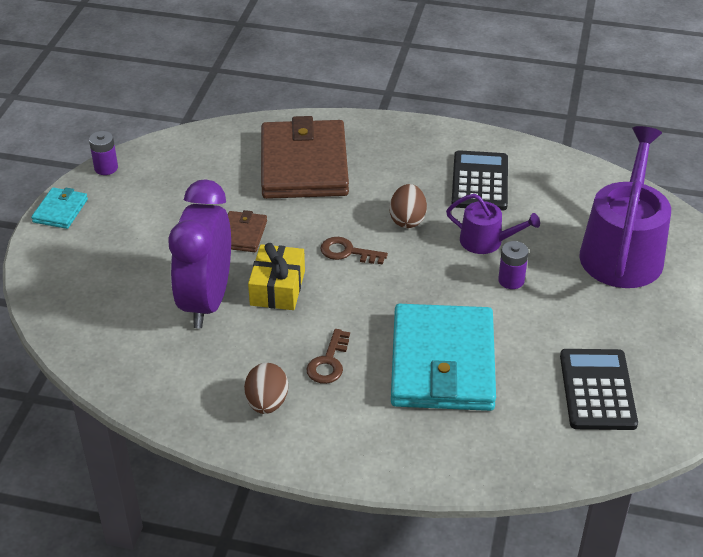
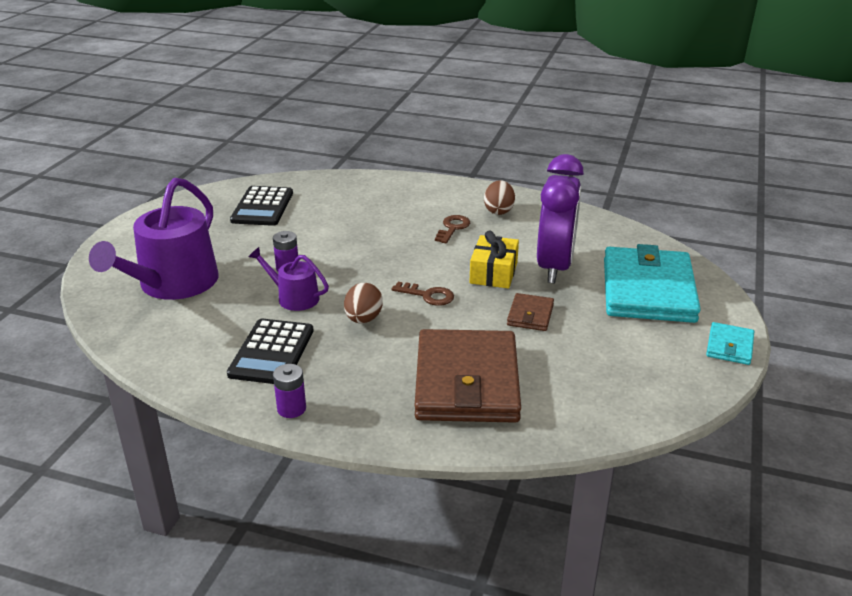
camera: 175 degrees left, 10 degrees down
purple battery [89,131,118,175] -> purple battery moved to [273,364,306,418]
turquoise wallet [391,304,496,411] -> turquoise wallet moved to [604,244,701,323]

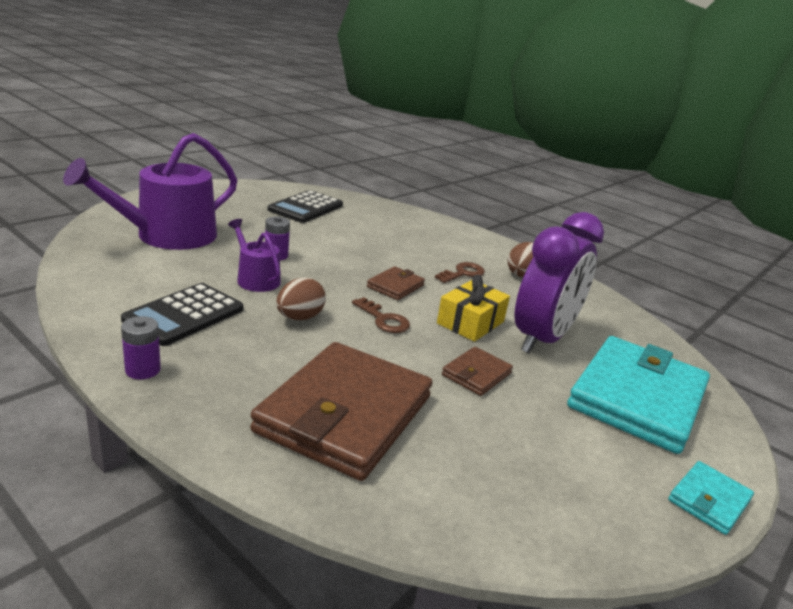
camera: 20 degrees right, 5 degrees down
none -> brown wallet [367,266,425,300]

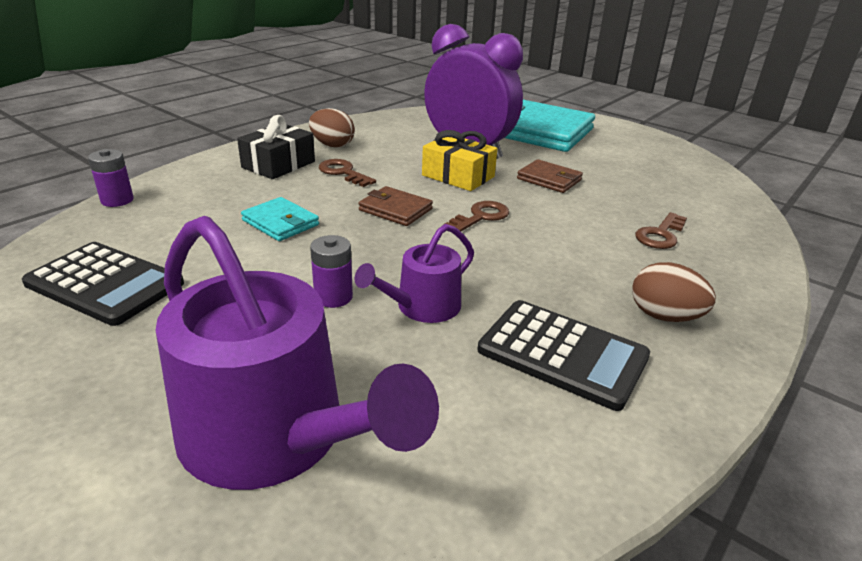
camera: 90 degrees left, 5 degrees up
purple battery [121,316,161,379] -> purple battery moved to [88,149,134,207]
brown wallet [250,342,433,481] -> brown key [635,212,687,249]
brown egg [276,278,326,320] -> brown egg moved to [632,262,716,322]
turquoise wallet [668,461,754,535] -> turquoise wallet moved to [241,197,319,241]
none -> black gift [237,115,315,179]

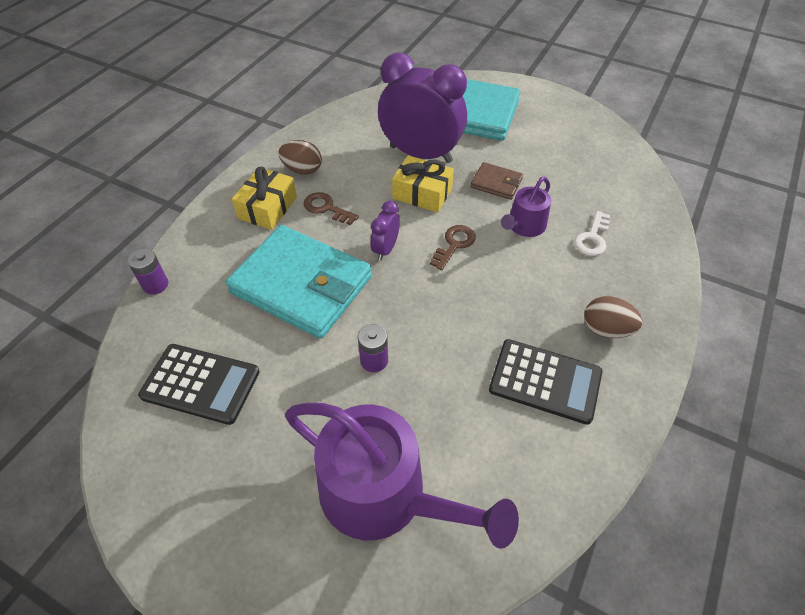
camera: 10 degrees left, 20 degrees up
black gift [237,115,315,179] -> yellow gift [232,166,297,230]
turquoise wallet [241,197,319,241] -> turquoise wallet [226,225,372,339], size x2.26
purple watering can [355,224,474,323] -> purple watering can moved to [501,176,551,237]
brown wallet [359,186,433,226] -> purple clock [371,201,400,261]
brown key [635,212,687,249] -> white key [574,211,610,256]

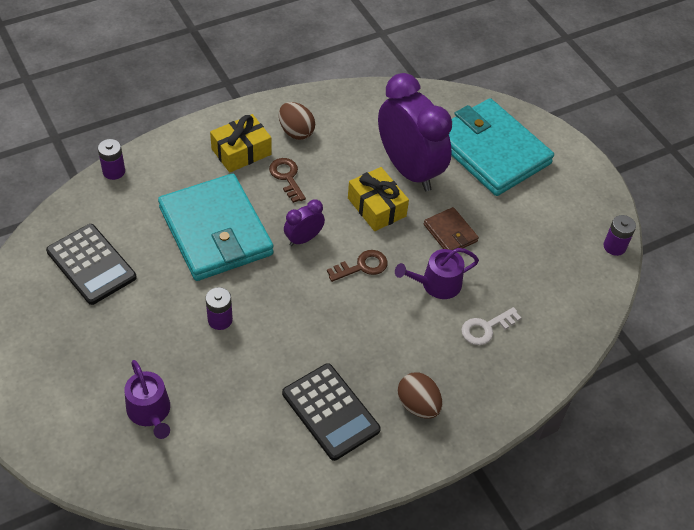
camera: 30 degrees right, 0 degrees up
purple watering can [285,403,519,549] -> purple watering can [124,360,170,439], size x0.51
none -> purple battery [603,215,636,256]

